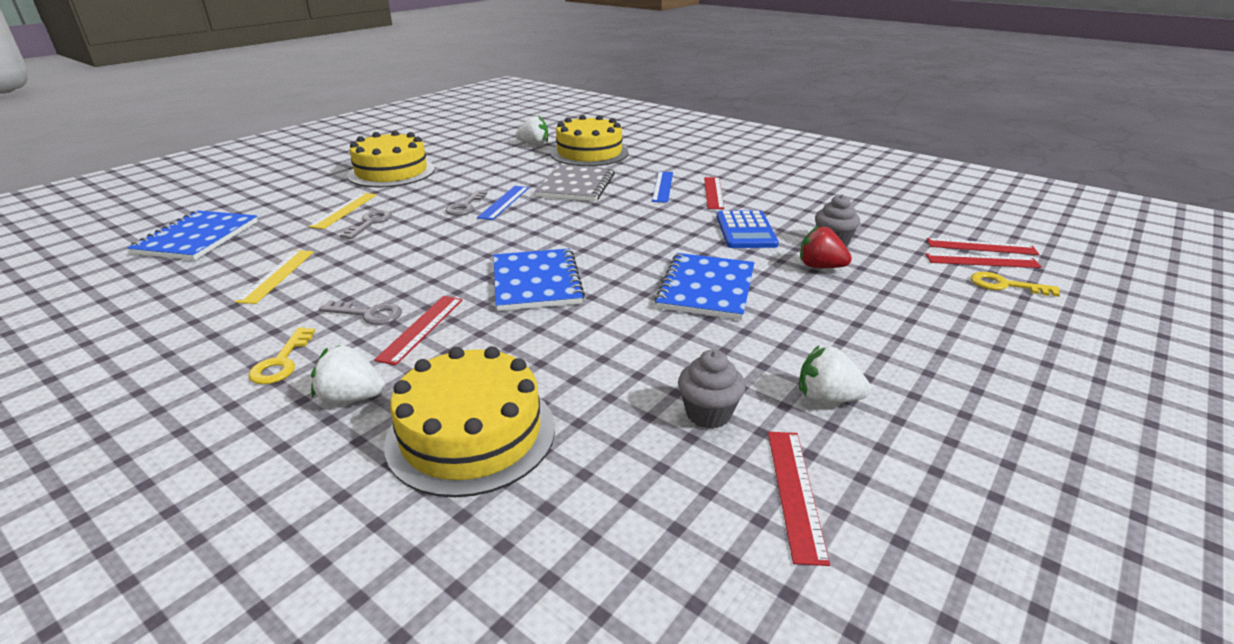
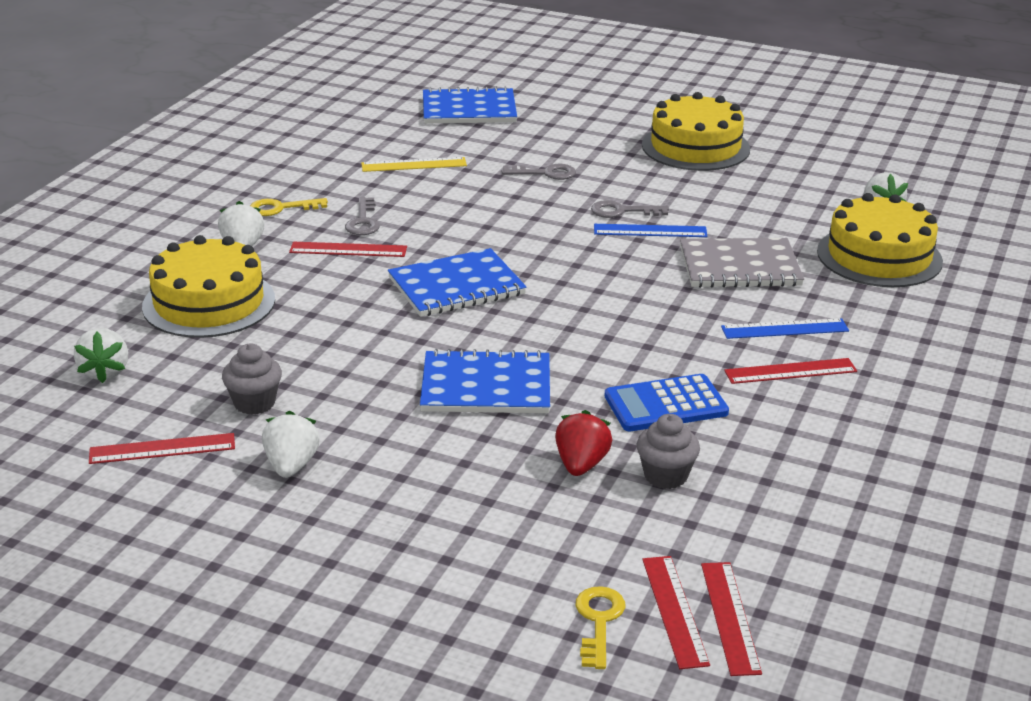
camera: 75 degrees right, 0 degrees up
yellow ruler [308,193,377,229] -> none
none -> white strawberry [74,328,128,383]

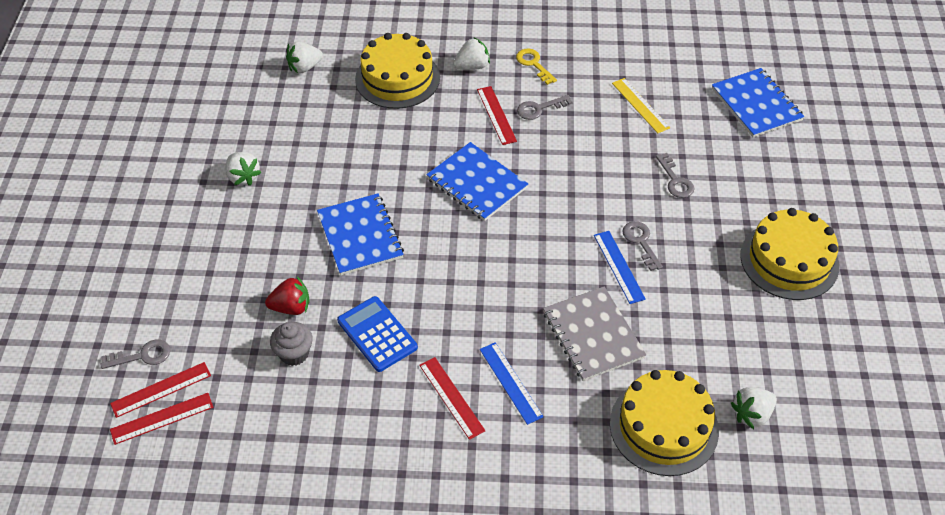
camera: 70 degrees right, 20 degrees up
red ruler [89,433,235,464] -> none
grey cupcake [222,343,282,415] -> none
white strawberry [262,411,320,478] -> white strawberry turned 75 degrees clockwise [226,152,262,186]
yellow key [576,586,625,669] -> grey key [100,339,170,369]

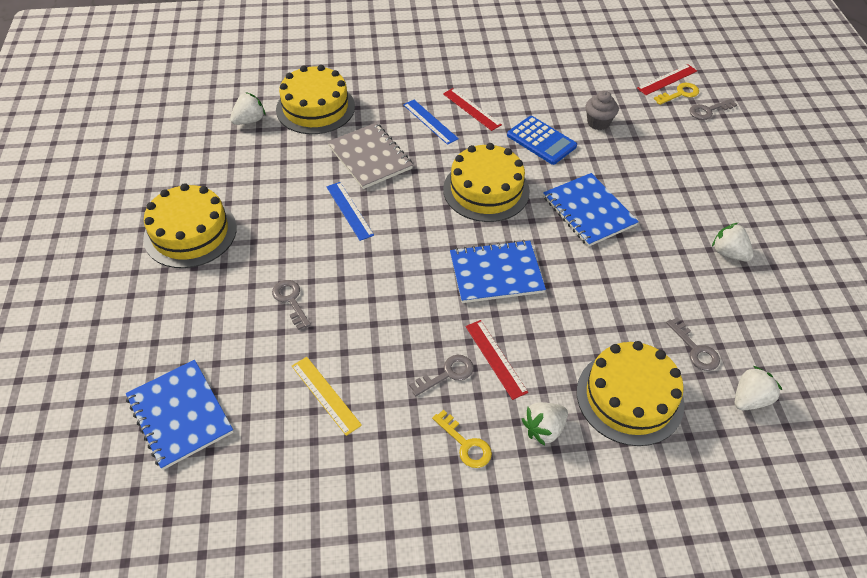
camera: 170 degrees right, 0 degrees up
red ruler [110,362,211,418] -> yellow key [654,83,699,105]
red strawberry [265,276,309,315] -> none
blue notebook [426,142,528,221] -> blue notebook turned 45 degrees counterclockwise [450,240,546,303]
grey key [623,221,663,271] -> grey key moved to [666,317,720,371]
none -> yellow cake [443,143,530,222]

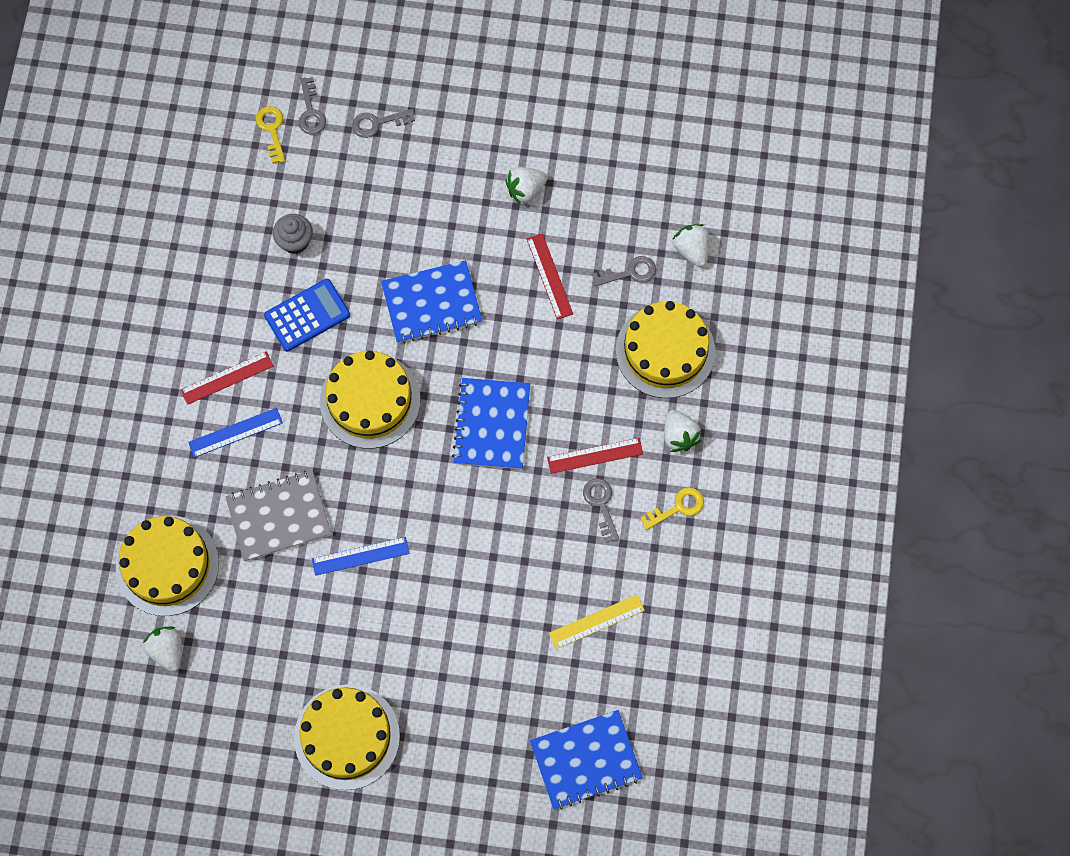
camera: 75 degrees left, 20 degrees up
grey key [272,280,311,330] -> grey key moved to [352,109,415,138]
red ruler [637,64,697,95] -> red ruler moved to [527,233,573,320]

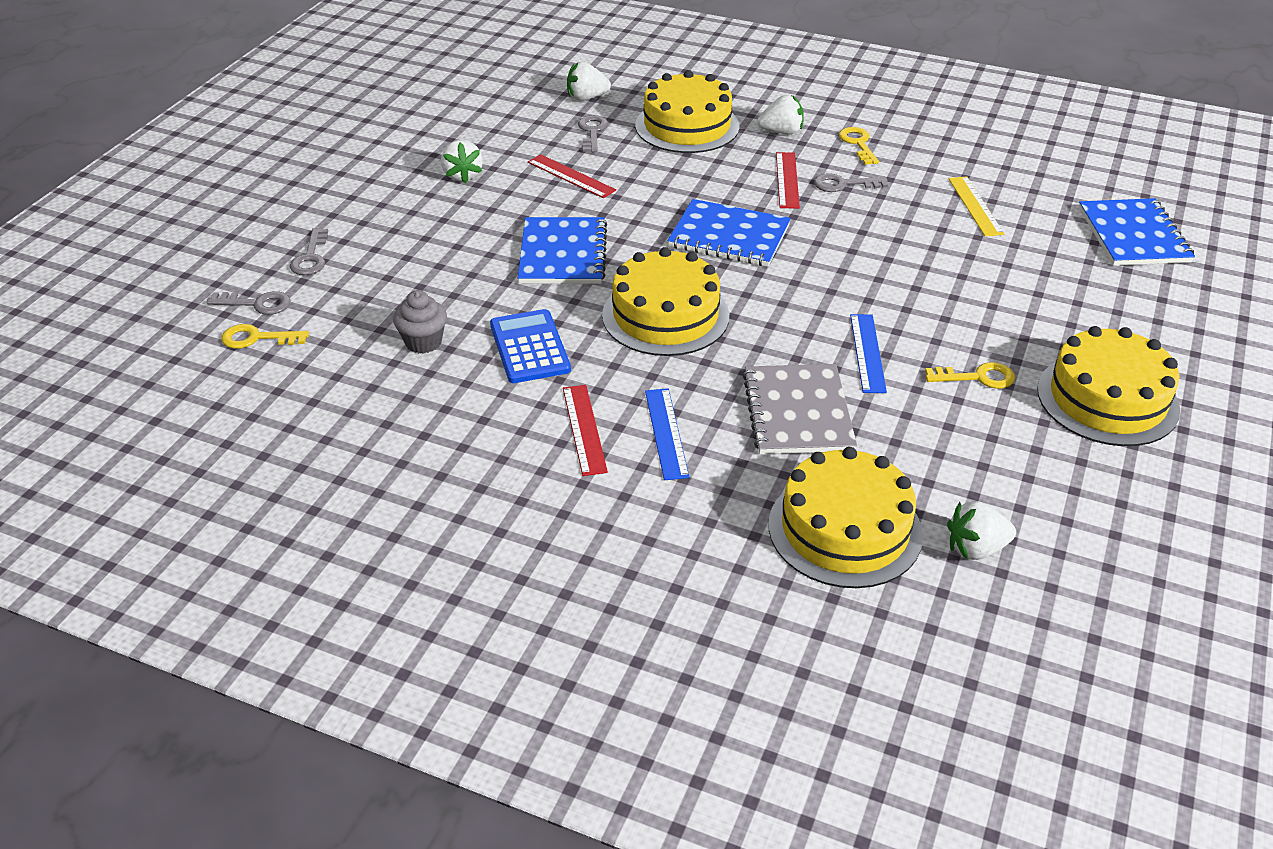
camera: 75 degrees left, 30 degrees down
red ruler [527,233,573,320] -> red ruler turned 45 degrees clockwise [528,154,616,198]
none -> yellow key [925,362,1015,389]

